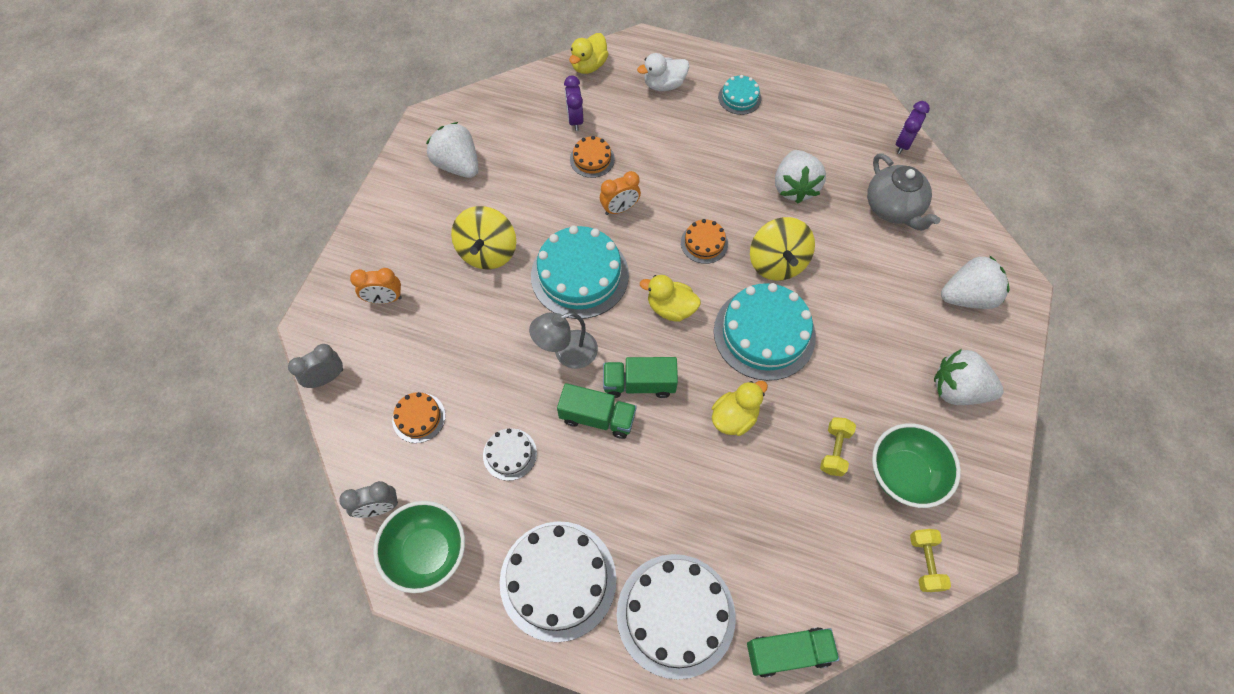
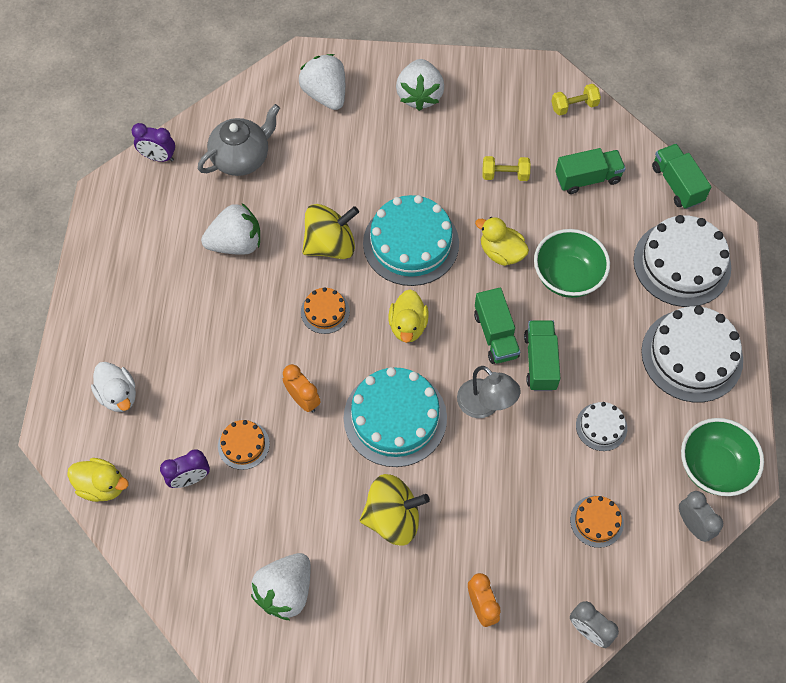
camera: 105 degrees left, 0 degrees up
turquoise cake [718,75,761,115] -> none
green bowl [872,423,961,508] -> green bowl moved to [534,229,610,298]
none -> green truck [555,148,626,194]

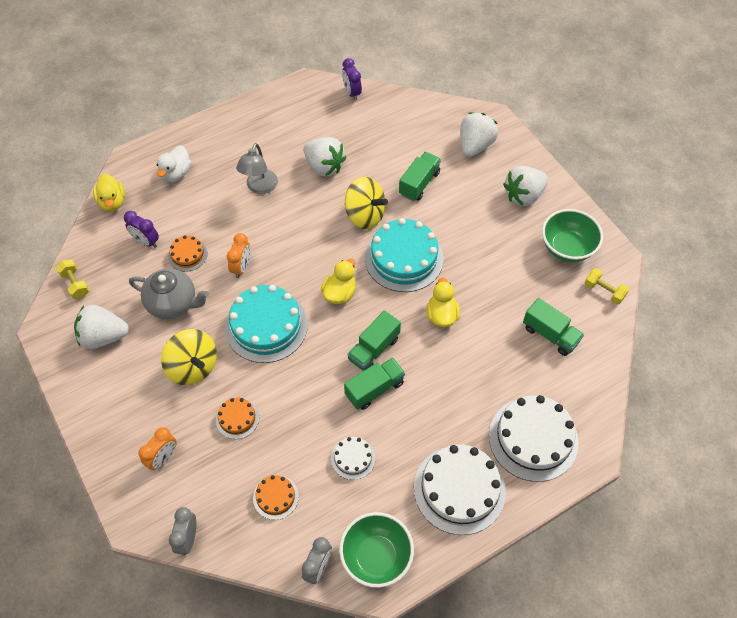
camera: 55 degrees right, 5 degrees down
grey teapot [198,104,280,176] -> grey teapot moved to [129,268,209,319]
orange cake [301,287,350,334] -> orange cake moved to [216,397,259,439]
yellow duck [389,289,429,343] -> yellow duck turned 150 degrees clockwise [321,258,356,304]
grey lamp [457,366,521,418] -> grey lamp moved to [236,143,278,194]
yellow dumbbell [482,156,531,181] -> yellow dumbbell moved to [56,259,89,299]
green bowl [534,229,610,298] -> green bowl moved to [542,209,603,262]
green truck [652,144,711,209] -> green truck moved to [399,152,441,201]

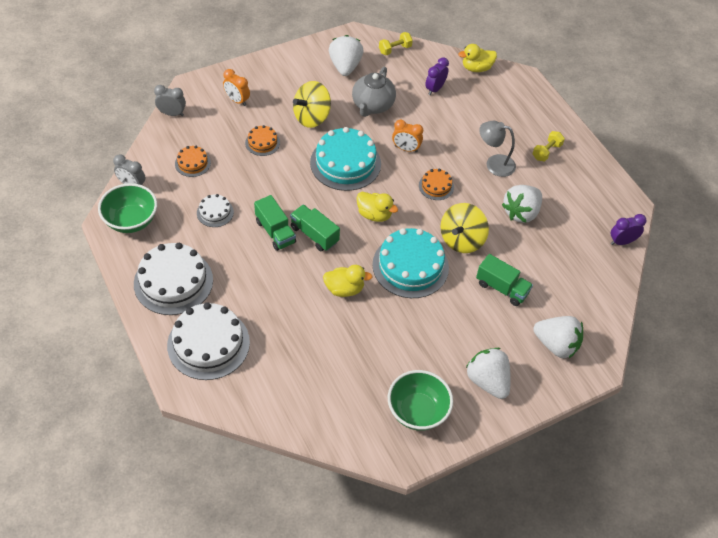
camera: 90 degrees right, 5 degrees down
white duck [157,145,191,182] -> none
orange cake [168,236,208,272] -> orange cake moved to [419,169,454,200]
green truck [523,298,584,356] -> none
yellow dumbbell [585,268,629,305] -> yellow dumbbell moved to [533,131,565,162]

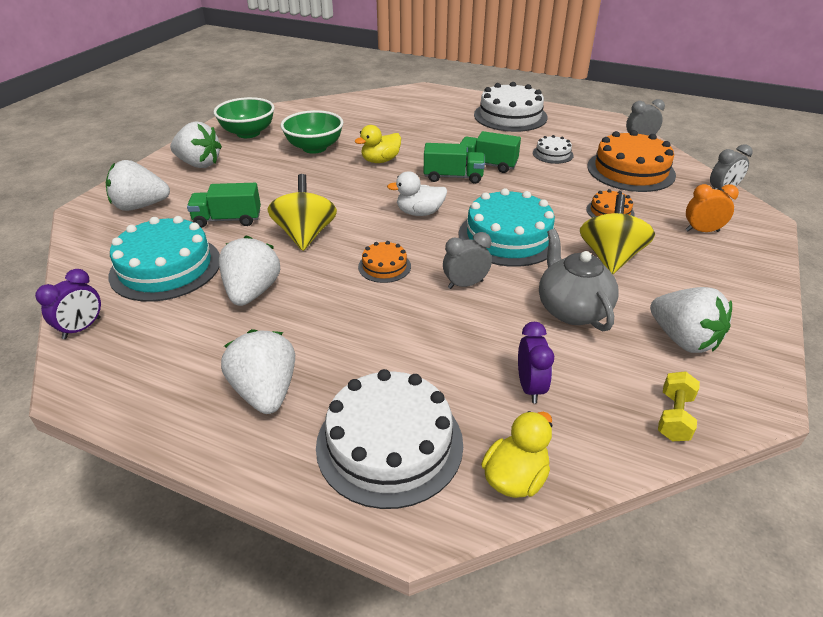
camera: 145 degrees right, 15 degrees down
green bowl [98,183,157,233] -> green bowl moved to [281,110,344,154]
white cake [167,302,250,380] -> white cake moved to [316,369,463,509]
orange cake [175,146,211,177] -> orange cake [587,130,676,192], size x2.02
yellow duck [357,192,398,222] -> white duck [387,171,447,216]
turquoise cake [372,228,449,298] -> turquoise cake moved to [109,216,220,302]
orange clock [392,120,423,153] -> grey clock [443,232,492,289]
grey lamp [479,121,516,177] -> none
yellow dumbbell [533,131,565,162] -> white strawberry [221,329,295,414]

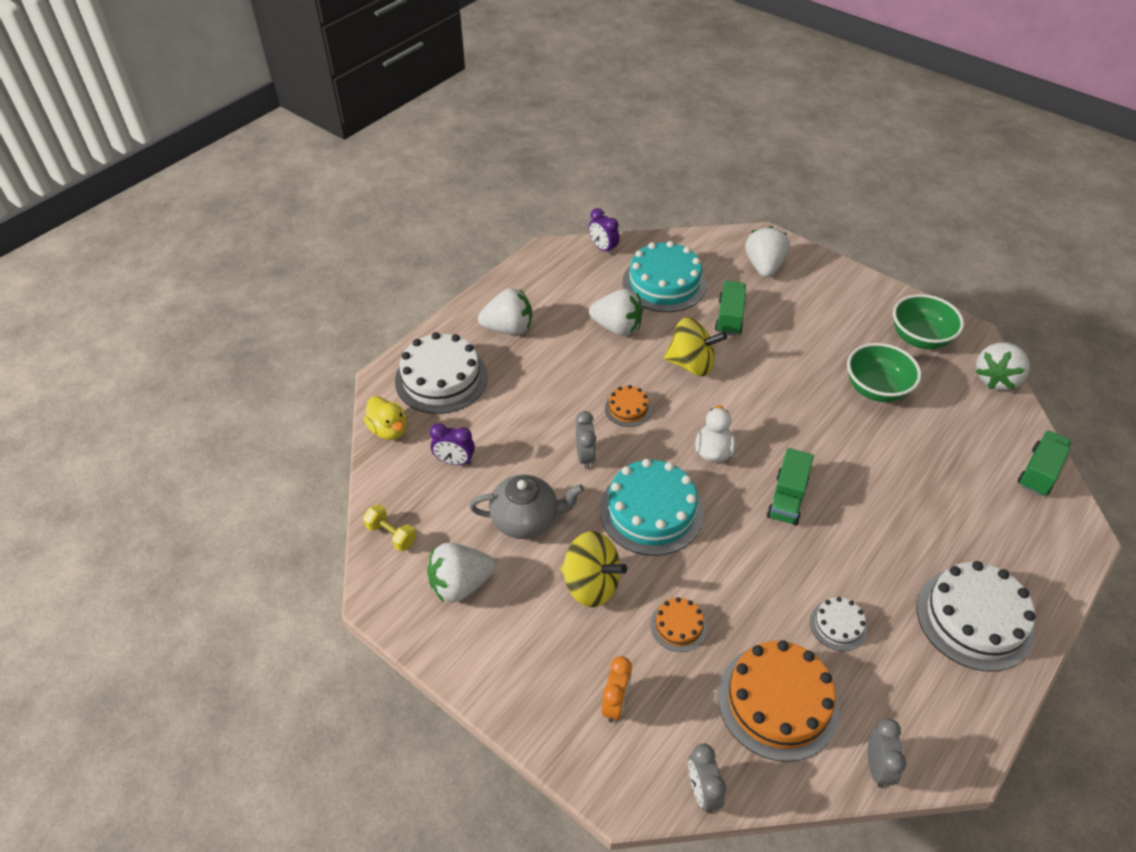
camera: 105 degrees right, 10 degrees up
white strawberry [170,121,222,168] -> white strawberry moved to [975,342,1030,390]
yellow duck [355,125,401,163] -> none
green truck [460,131,521,173] -> green truck moved to [1018,430,1072,496]

